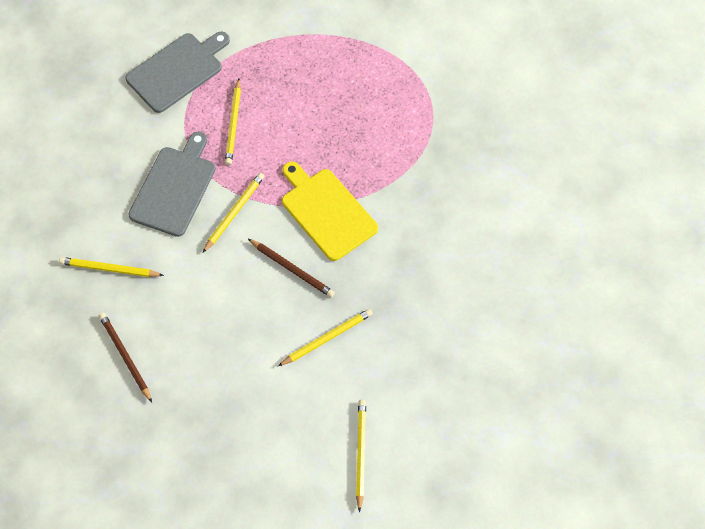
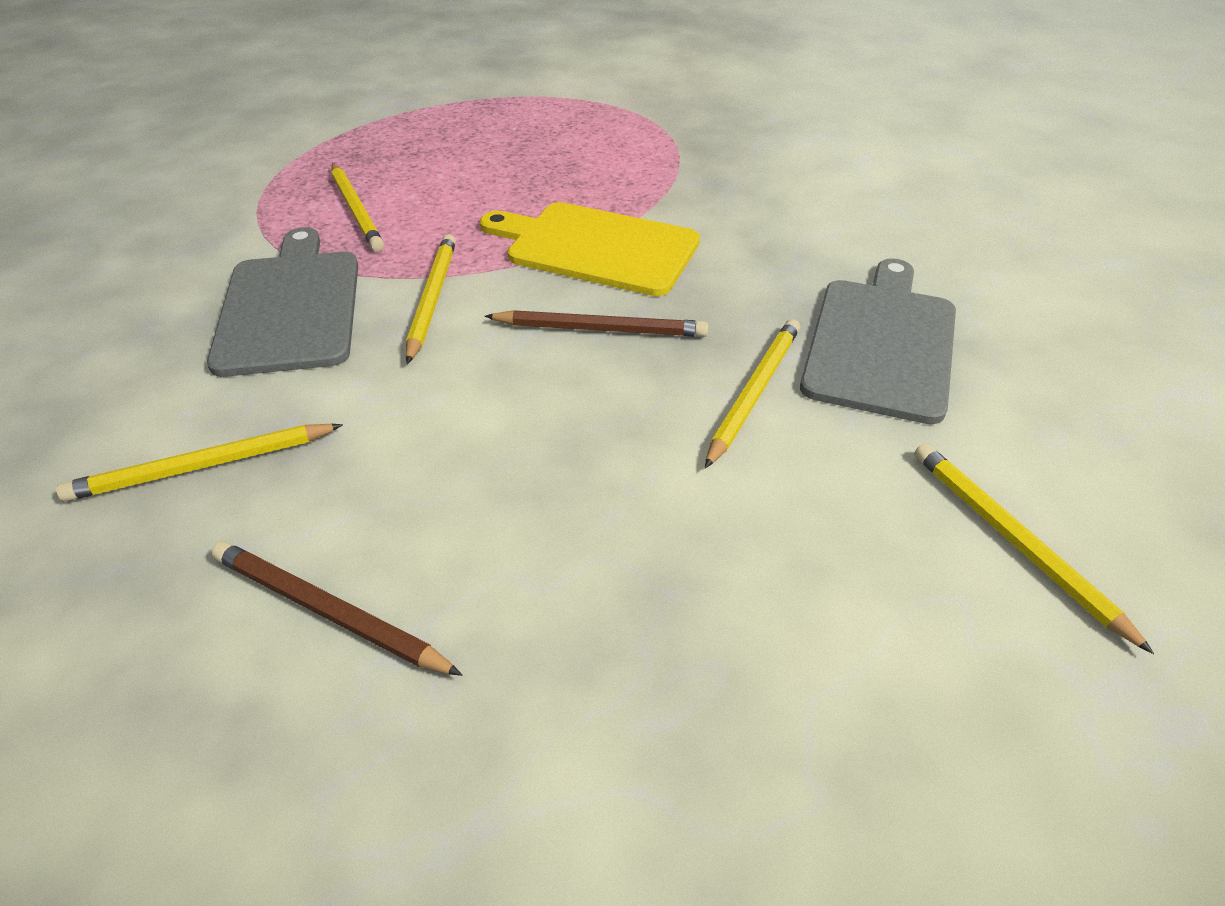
camera: 30 degrees left, 20 degrees down
grey cutting board [125,32,230,113] -> grey cutting board moved to [800,258,956,424]

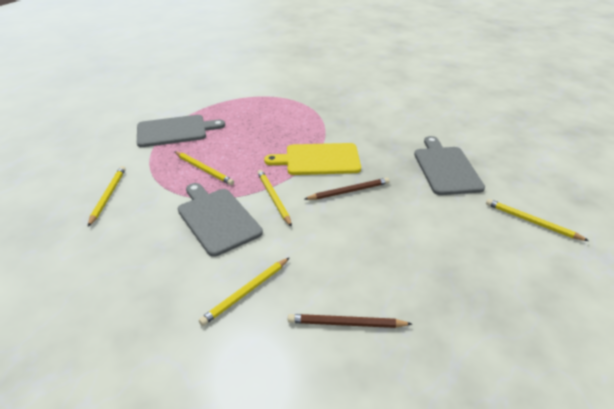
camera: 25 degrees left, 5 degrees down
yellow pencil [705,319,800,468] -> yellow pencil moved to [88,166,126,226]
none -> grey cutting board [137,115,225,147]

